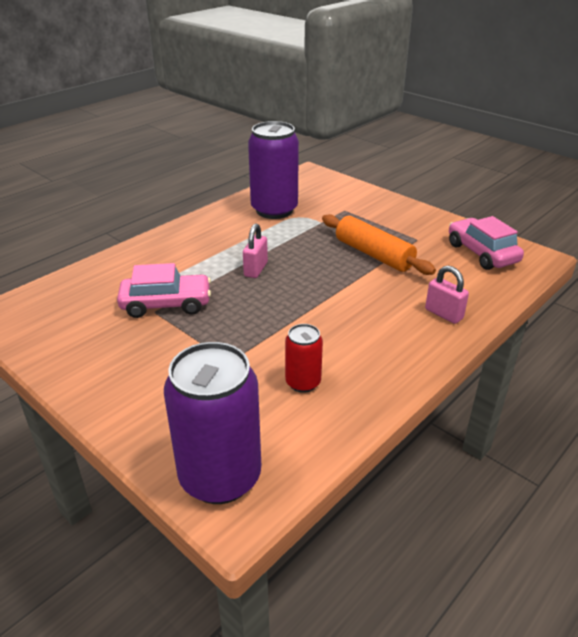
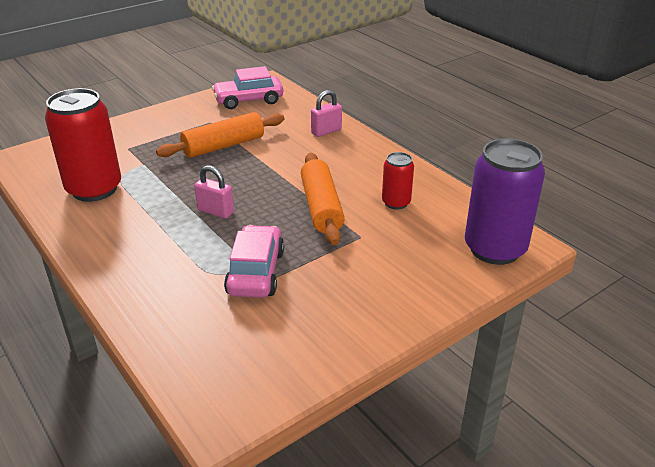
camera: 80 degrees left, 0 degrees up
purple can [248,121,299,219] -> red can [45,88,121,202]
none -> orange rolling pin [301,153,344,245]

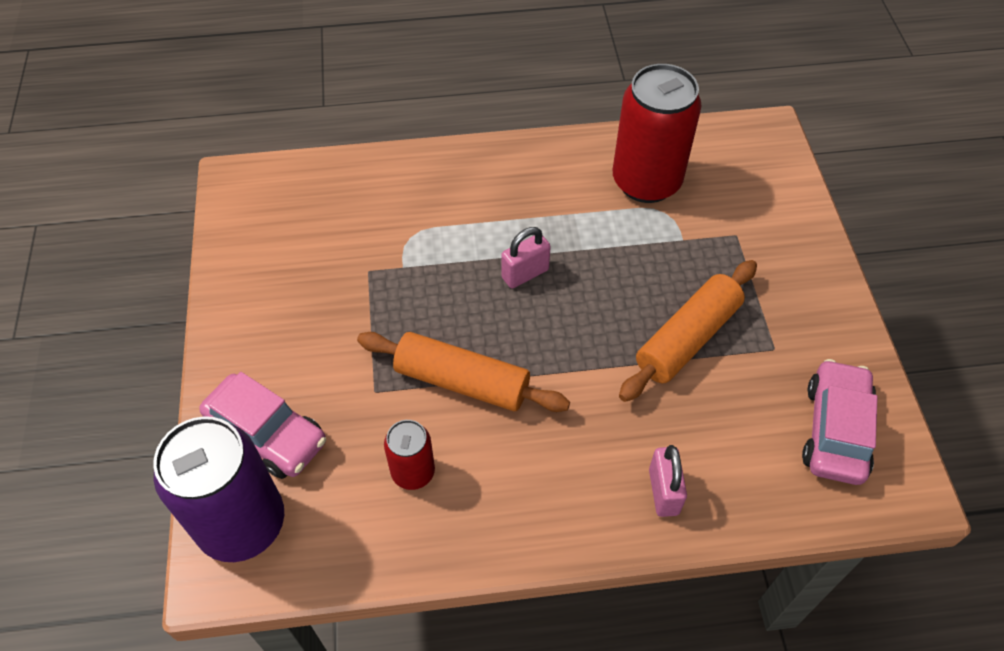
camera: 120 degrees right, 20 degrees up
orange rolling pin [156,112,284,158] -> orange rolling pin turned 45 degrees clockwise [619,260,757,402]
pink car [224,225,284,298] -> pink car moved to [199,372,326,479]

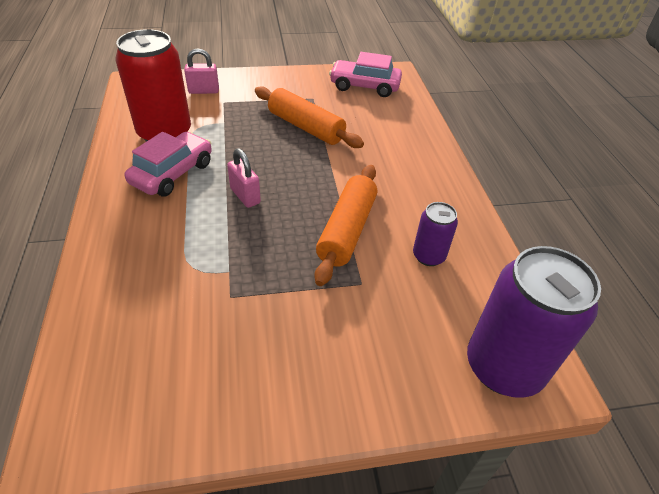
camera: 95 degrees left, 10 degrees down
pink car [199,372,326,479] -> pink car moved to [125,132,212,197]
red can [384,420,435,490] -> purple can [413,202,458,266]
pink padlock [649,445,687,517] -> pink padlock moved to [184,48,219,94]

